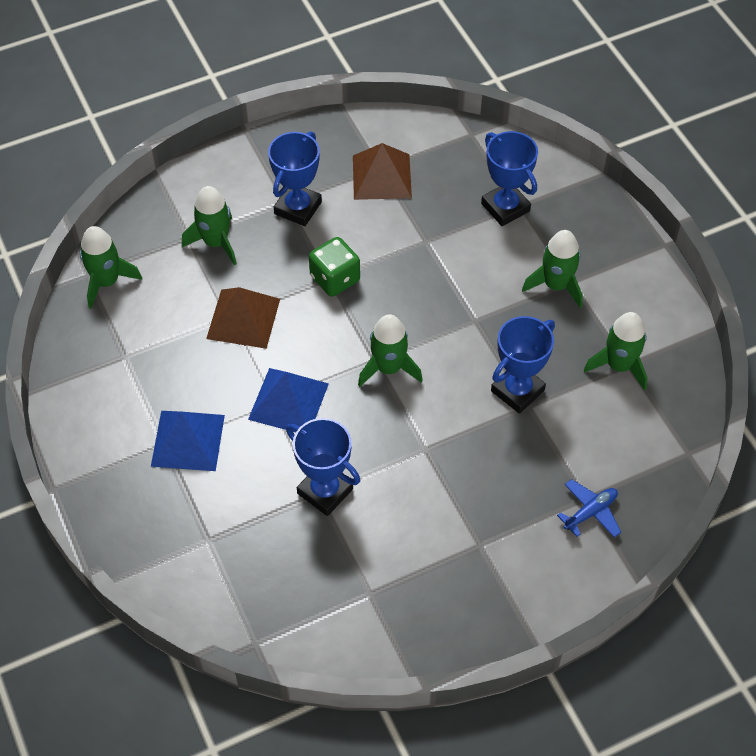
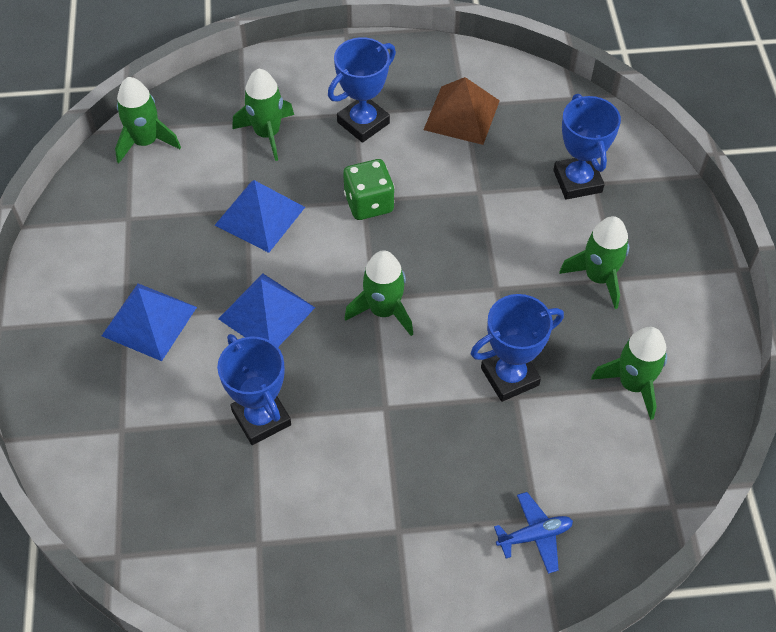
camera: 20 degrees right, 0 degrees up
brown pyramid [206,287,280,349] -> blue pyramid [214,180,305,253]

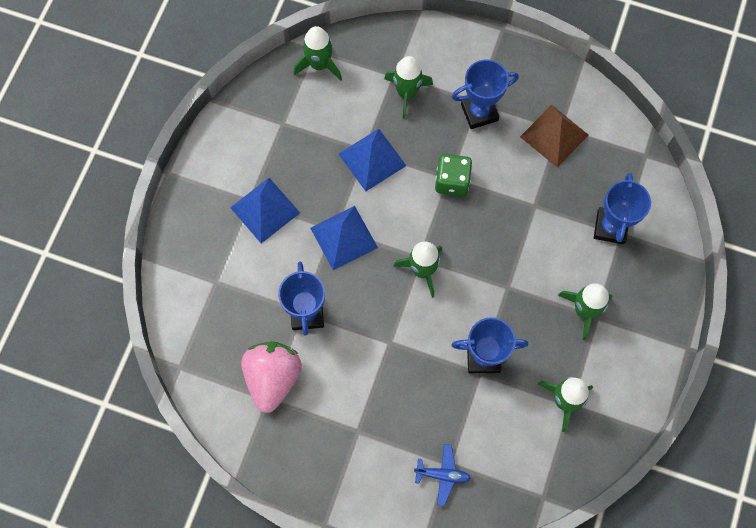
camera: 25 degrees right, 15 degrees up
none -> pink strawberry [241,341,302,413]

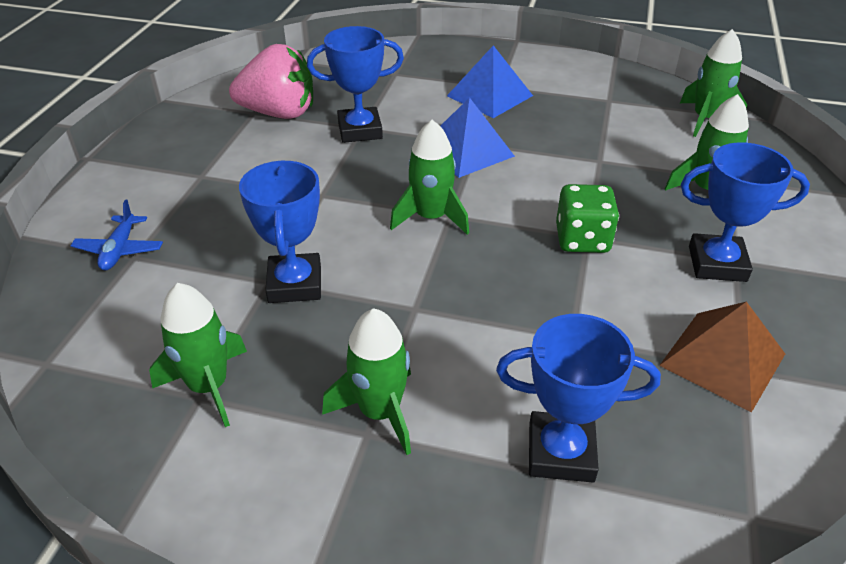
camera: 85 degrees right, 30 degrees down
blue pyramid [339,129,406,191] -> none
blue trophy [452,59,519,129] -> blue trophy turned 60 degrees counterclockwise [681,143,810,282]

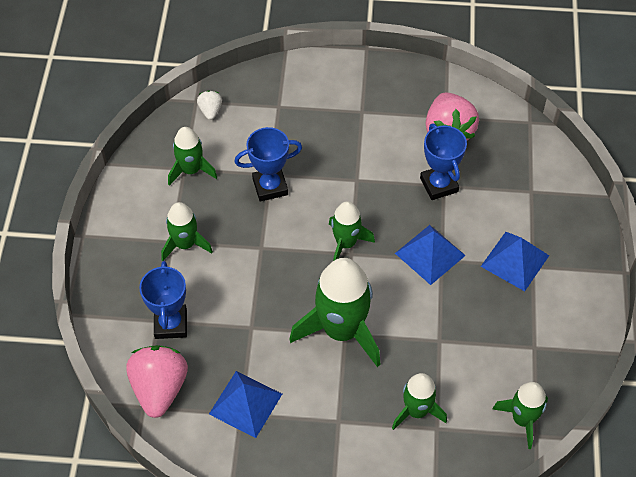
camera: 80 degrees right, 15 degrees up
blue plane [71,200,163,270] -> none
green dice [556,184,619,253] -> green rocket [289,258,381,367]
brown pyramid [659,302,785,412] -> blue pyramid [209,371,282,438]
blue trophy [681,143,810,282] -> none
none -> pink strawberry [126,345,188,418]
none -> white strawberry [197,91,222,120]

